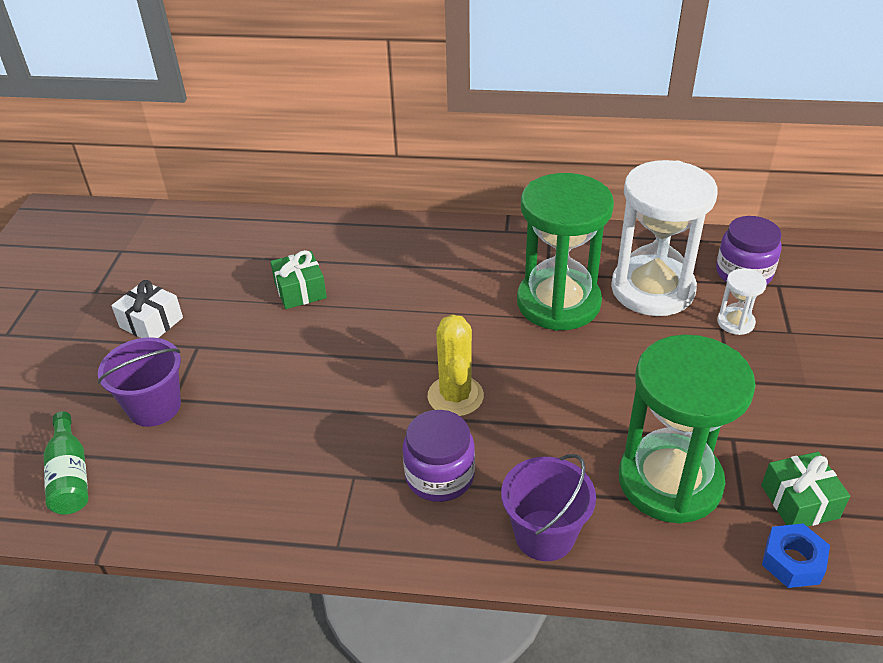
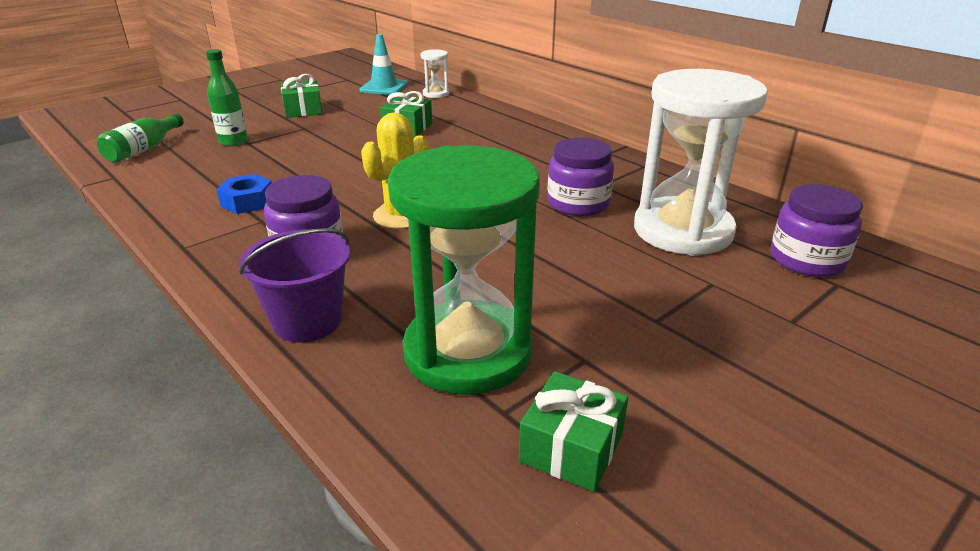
camera: 40 degrees right, 10 degrees down
purple bucket [98,337,181,427] -> green bottle [206,49,248,146]
white gift [111,280,183,338] -> green gift [281,74,322,118]
green hourglass [517,173,614,331] -> purple jar [547,138,614,216]
white hourglass [717,269,767,335] -> white hourglass moved to [421,49,449,98]
blue nut [762,524,830,588] -> blue nut moved to [216,174,272,214]
none -> turquoise traffic cone [359,34,408,95]

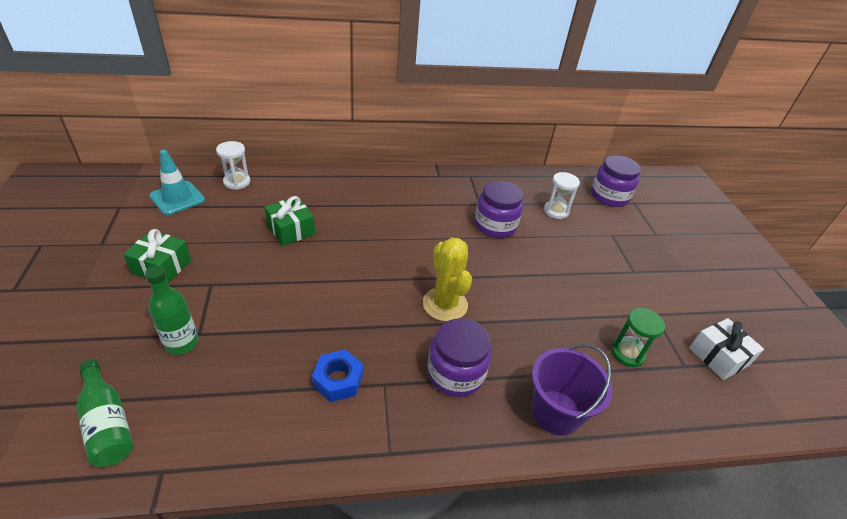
camera: 60 degrees left, 10 degrees up
green hourglass [388,145,540,395] -> green hourglass [611,308,665,367], size x0.42
green gift [519,371,628,492] -> white gift [689,318,764,380]
white hourglass [634,69,768,256] -> white hourglass [544,172,580,219], size x0.42

